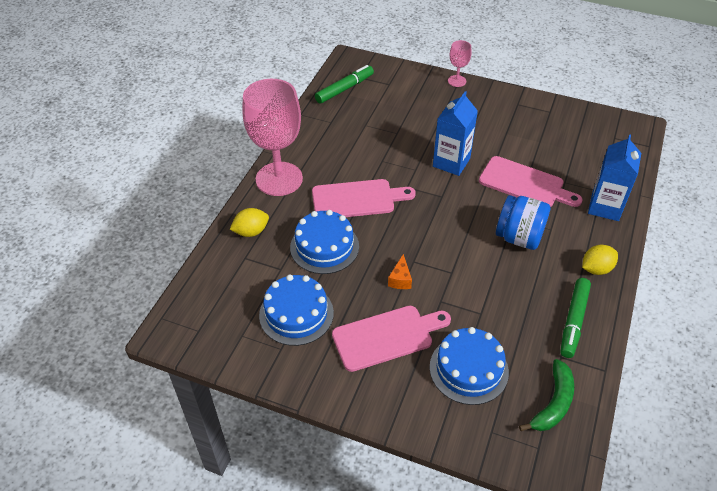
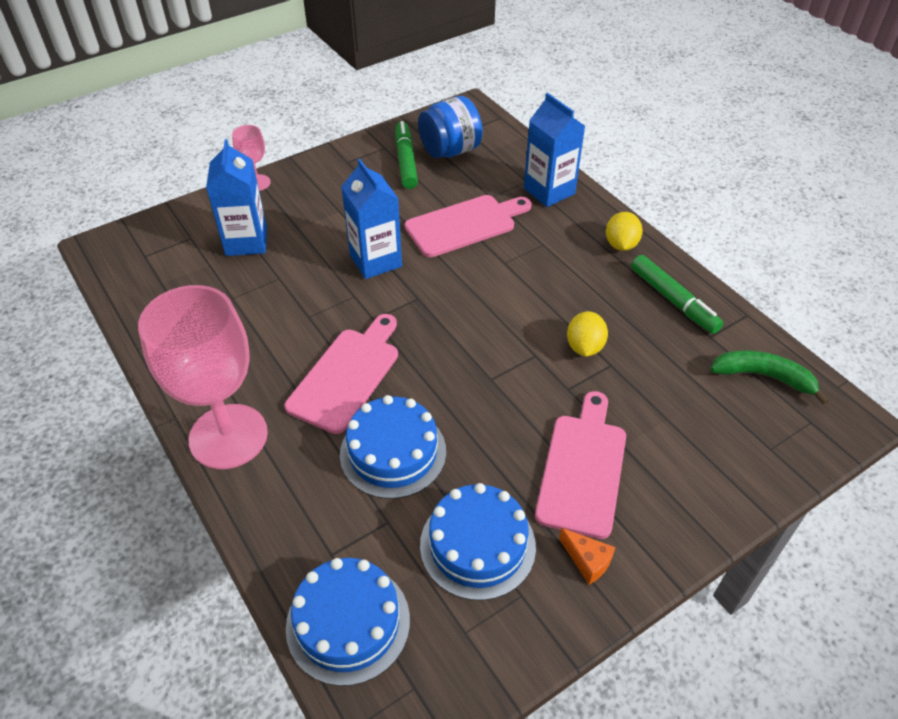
camera: 55 degrees left, 0 degrees up
yellow lemon [230,208,269,237] -> yellow lemon moved to [567,311,608,357]
green marker [315,65,374,104] -> green marker moved to [396,121,418,189]
orange cheese [388,254,412,289] -> orange cheese moved to [559,528,616,585]
blue cake [430,327,509,405] -> blue cake moved to [286,558,410,686]
blue jar [496,195,550,250] -> blue jar moved to [418,96,483,158]
green banana [519,359,574,431] -> green banana turned 45 degrees counterclockwise [710,350,829,405]
none -> blue carton [206,139,267,256]

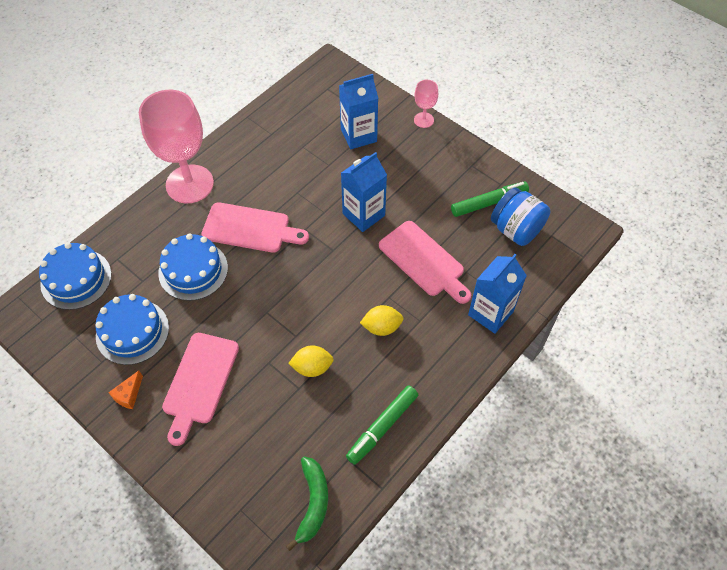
camera: 75 degrees right, 10 degrees up
pink cutting board [535,391,626,539] -> pink cutting board turned 105 degrees clockwise [162,333,239,446]
yellow lemon [606,212,643,251] -> yellow lemon moved to [360,305,404,336]

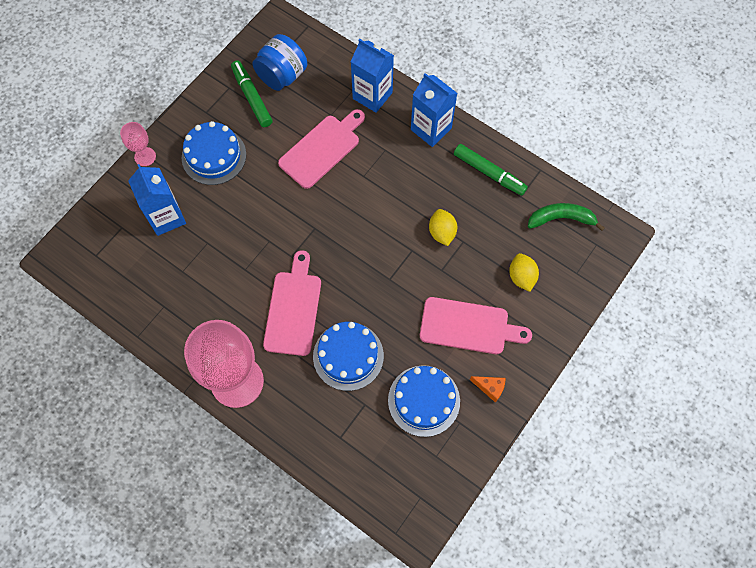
camera: 95 degrees left, 10 degrees up
blue cake [39,242,112,310] -> blue cake moved to [182,121,246,185]
blue carton [341,152,387,232] -> blue carton moved to [411,73,458,147]
yellow lemon [360,305,404,336] -> yellow lemon moved to [509,253,539,292]

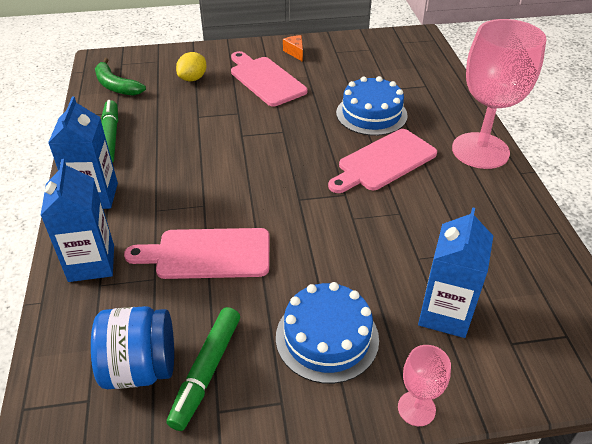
camera: 135 degrees left, 25 degrees down
blue cake [388,365,460,437] -> none
yellow lemon [429,209,457,246] -> none

